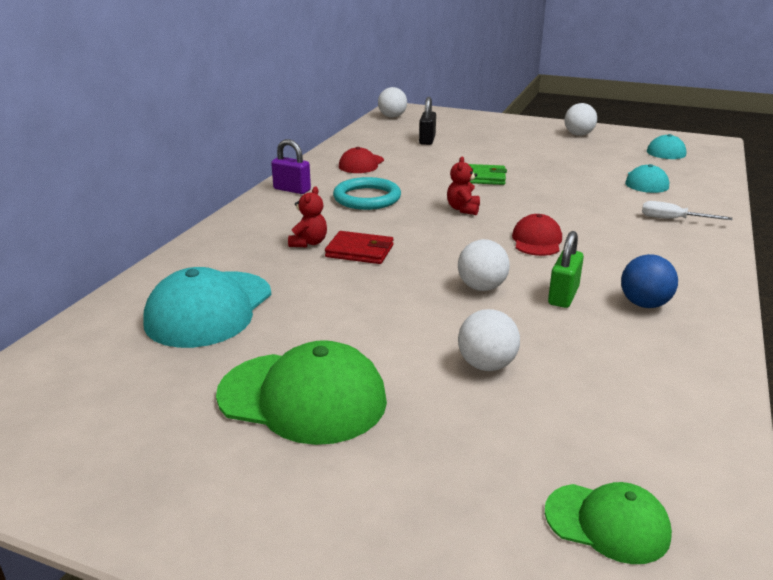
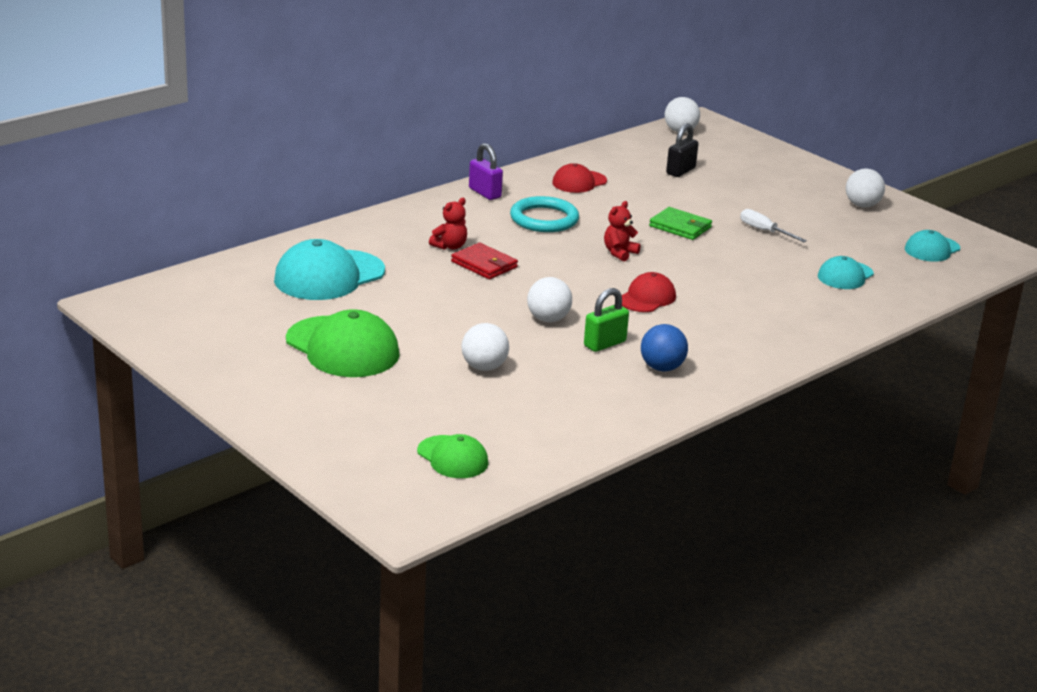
camera: 25 degrees right, 0 degrees up
white screwdriver [642,201,732,220] -> white screwdriver moved to [740,209,807,242]

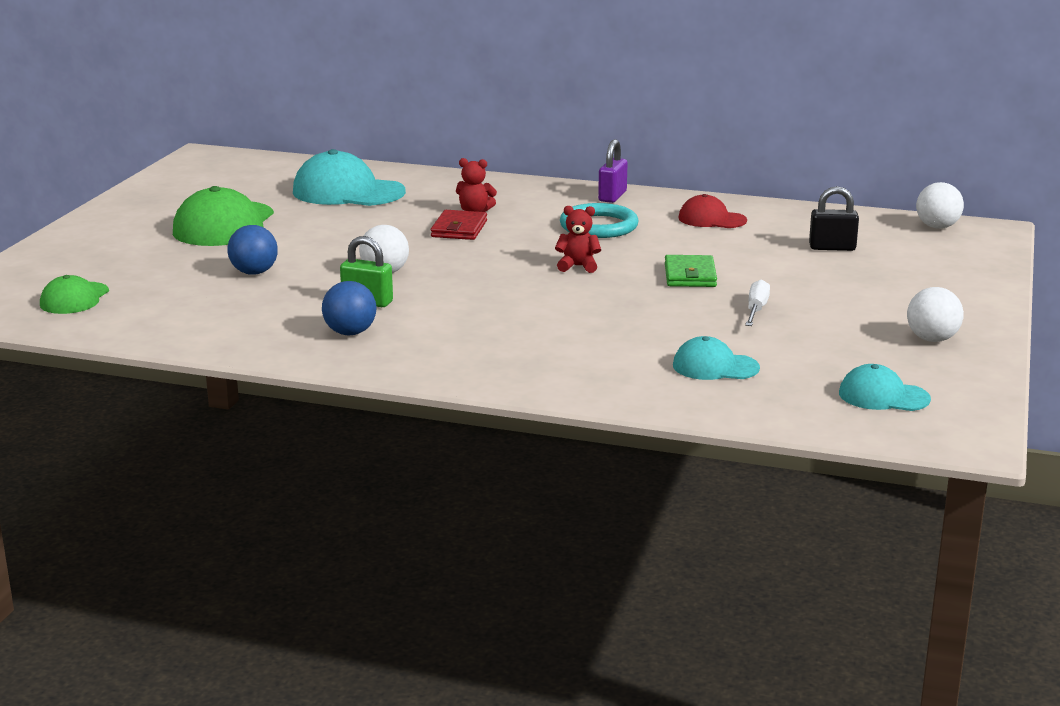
camera: 60 degrees right, 5 degrees down
white ball [462,323,509,371] -> blue ball [227,225,278,275]
red cap [622,272,676,312] -> none

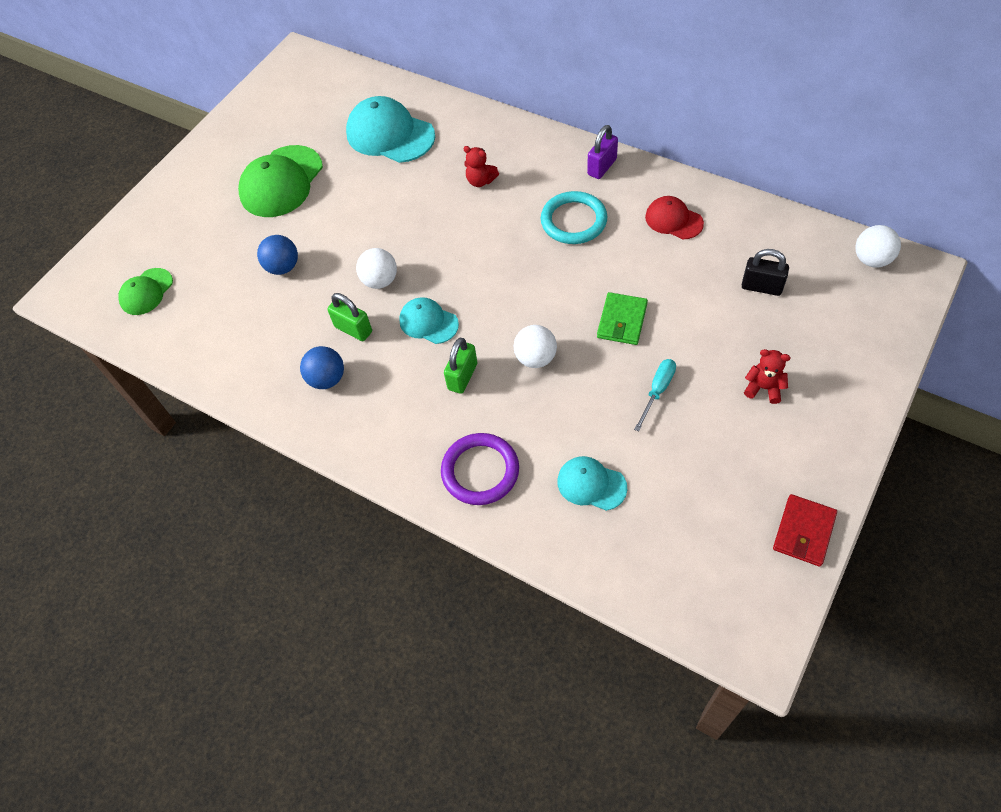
camera: 20 degrees right, 35 degrees up
red wallet [431,210,487,240] -> red wallet moved to [773,494,837,567]
red teddy bear [555,206,601,273] -> red teddy bear moved to [744,349,791,404]
white screwdriver [745,279,770,326] -> turquoise screwdriver [634,359,676,431]
turquoise cap [839,364,931,411] -> turquoise cap moved to [399,297,459,344]
white ball [907,287,964,342] -> white ball moved to [514,325,557,368]
none -> purple ring [441,433,519,505]
none -> green padlock [444,338,477,394]

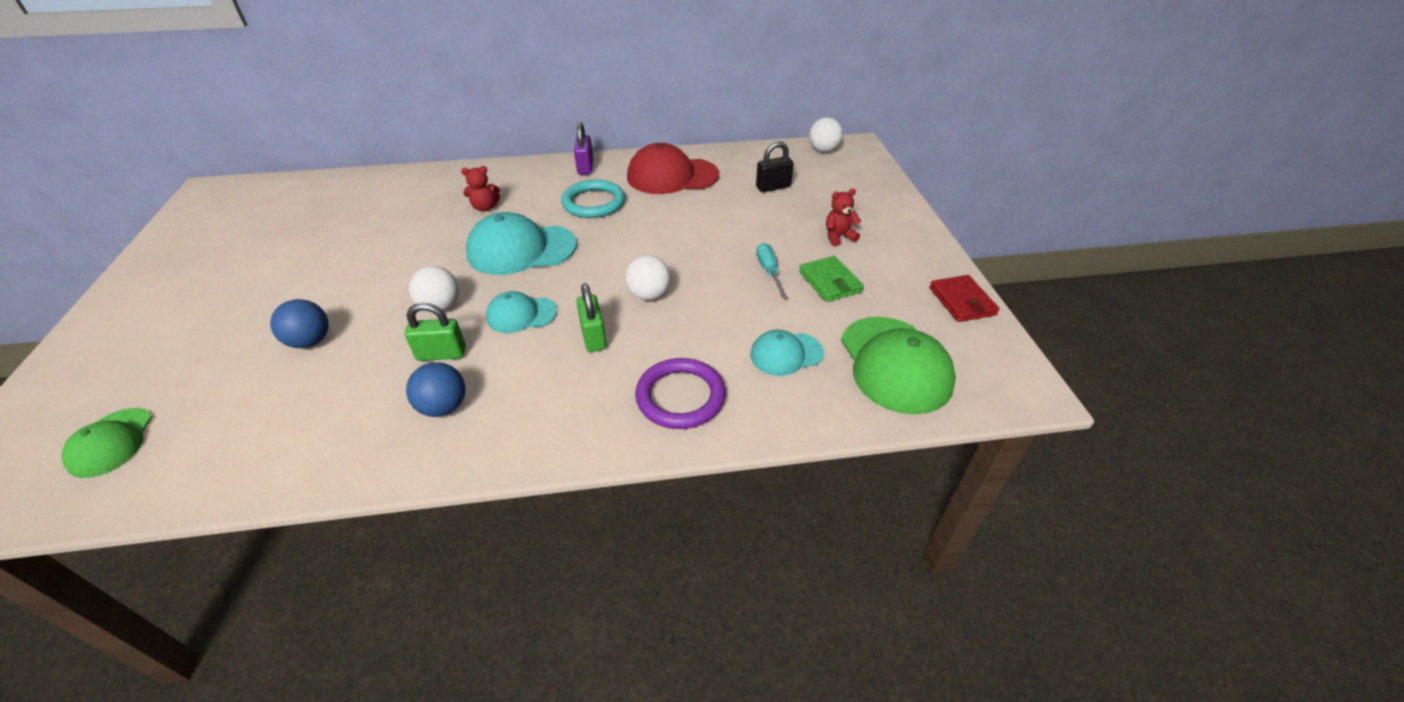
camera: 45 degrees left, 15 degrees down
green cap [238,145,323,217] -> green cap moved to [841,317,956,414]
turquoise cap [346,96,435,163] -> turquoise cap moved to [466,212,577,275]
green wallet [597,292,648,345] -> green wallet moved to [799,256,864,302]
red cap [645,196,704,240] -> red cap [627,143,719,194], size x1.75

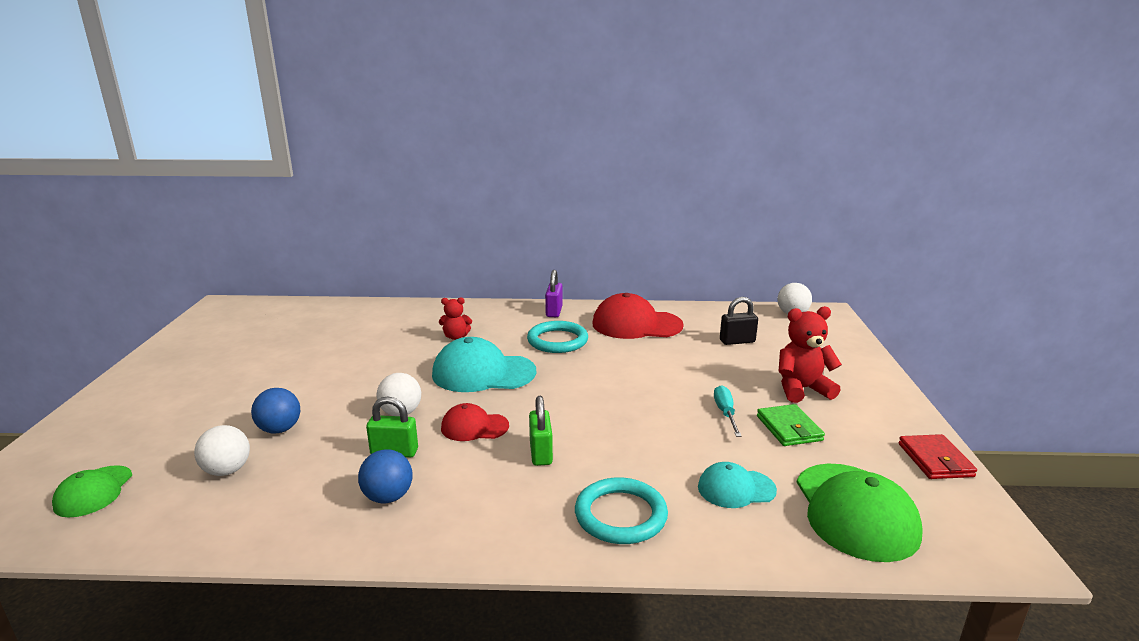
camera: 10 degrees right, 20 degrees down
turquoise cap [486,291,557,333] -> red cap [441,403,509,441]
white ball [626,255,671,300] -> white ball moved to [194,425,250,476]
purple ring [635,358,726,429] -> turquoise ring [575,477,668,544]
red teddy bear [826,189,861,246] -> red teddy bear [779,306,842,403], size x1.67

